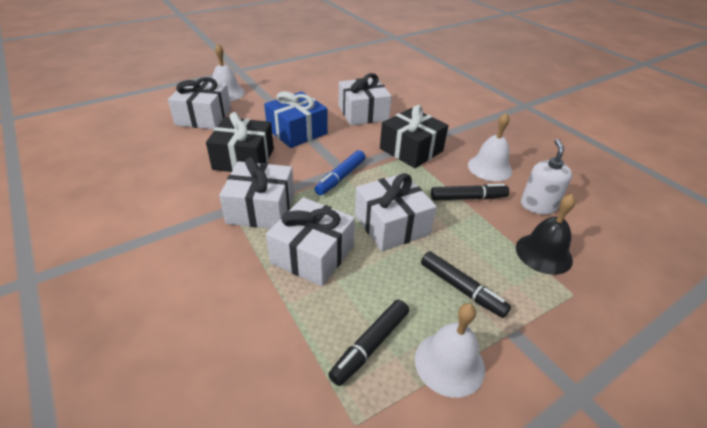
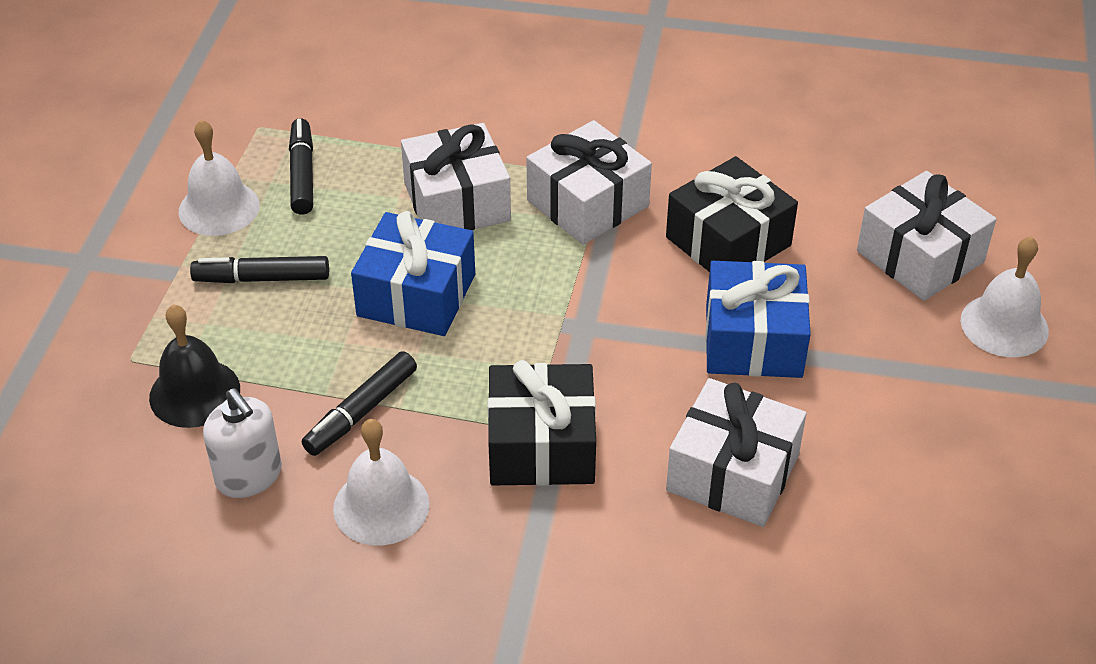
camera: 135 degrees right, 5 degrees up
blue marker [315,150,365,195] -> none
white gift [355,173,437,251] -> blue gift [351,211,475,336]

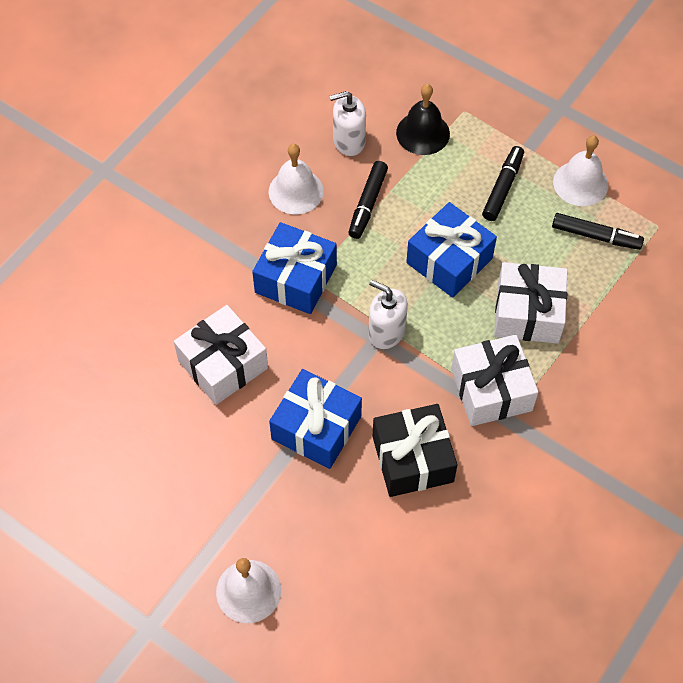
camera: 115 degrees right, 15 degrees up
black marker [302,351,417,456] -> black marker turned 135 degrees counterclockwise [348,161,388,239]
black gift [488,360,596,486] -> blue gift [252,222,337,314]
white gift [857,171,996,301] -> none
none -> white soap dispenser [368,280,408,349]

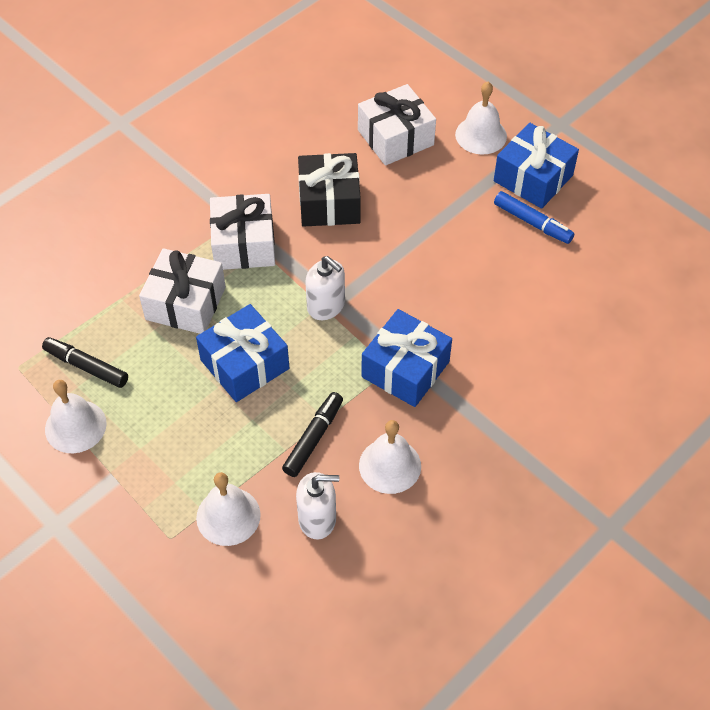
camera: 170 degrees left, 5 degrees down
white gift [174,305,268,405] -> white gift moved to [358,84,436,166]
blue gift [269,369,362,469] -> blue gift moved to [494,123,579,209]
black bell [396,84,450,155] -> white bell [196,472,261,546]
black marker [482,146,524,221] -> none
none -> blue marker [494,191,575,244]

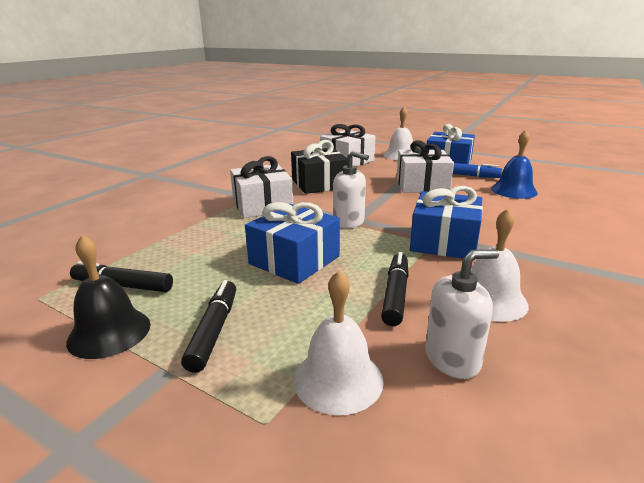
camera: 15 degrees left, 30 degrees down
white bell [45,380,107,453] -> black bell [66,235,150,359]
white gift [139,248,226,334] -> white gift moved to [397,140,454,193]
none -> black marker [181,280,236,373]
none -> blue bell [491,130,538,199]

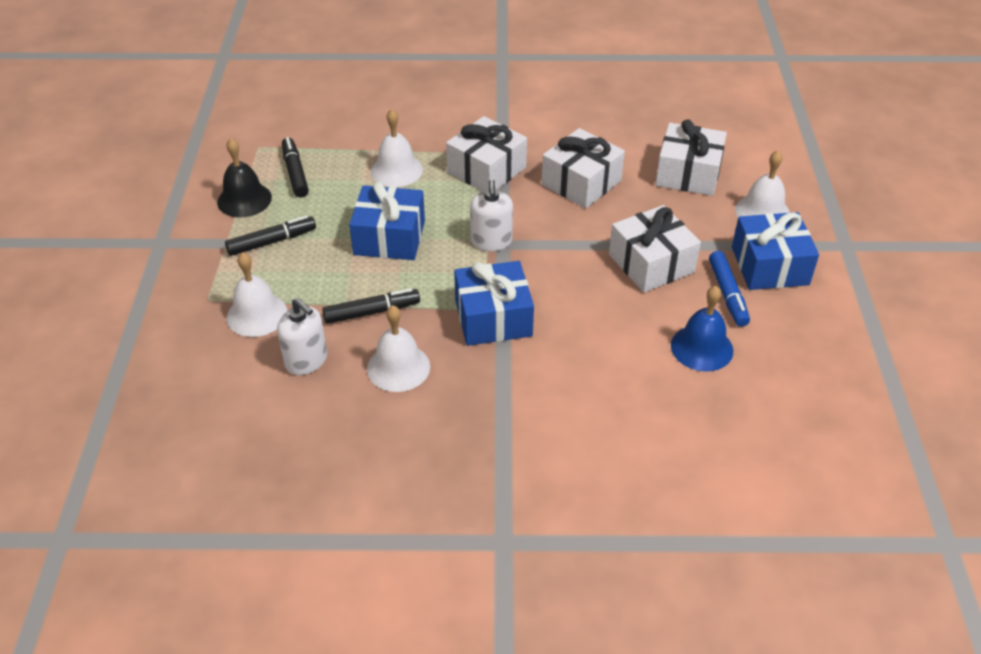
camera: 60 degrees right, 20 degrees up
black gift [291,140,347,194] -> white gift [541,128,625,208]
none -> white bell [371,109,423,187]

